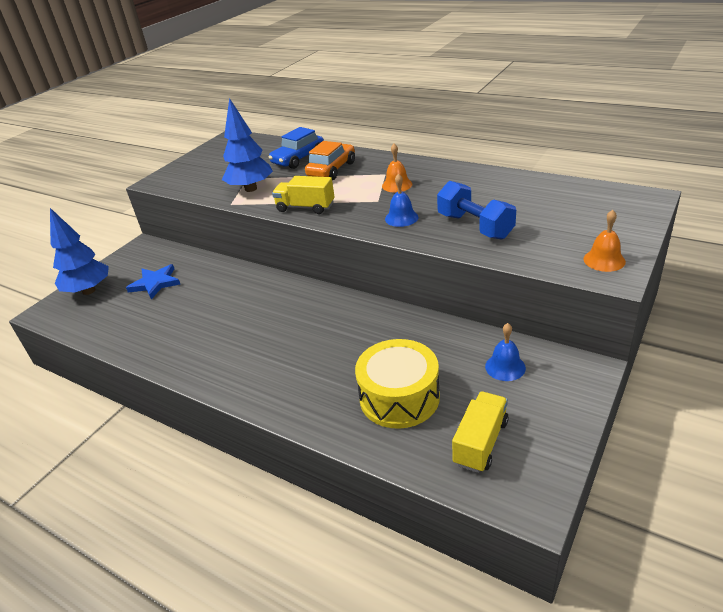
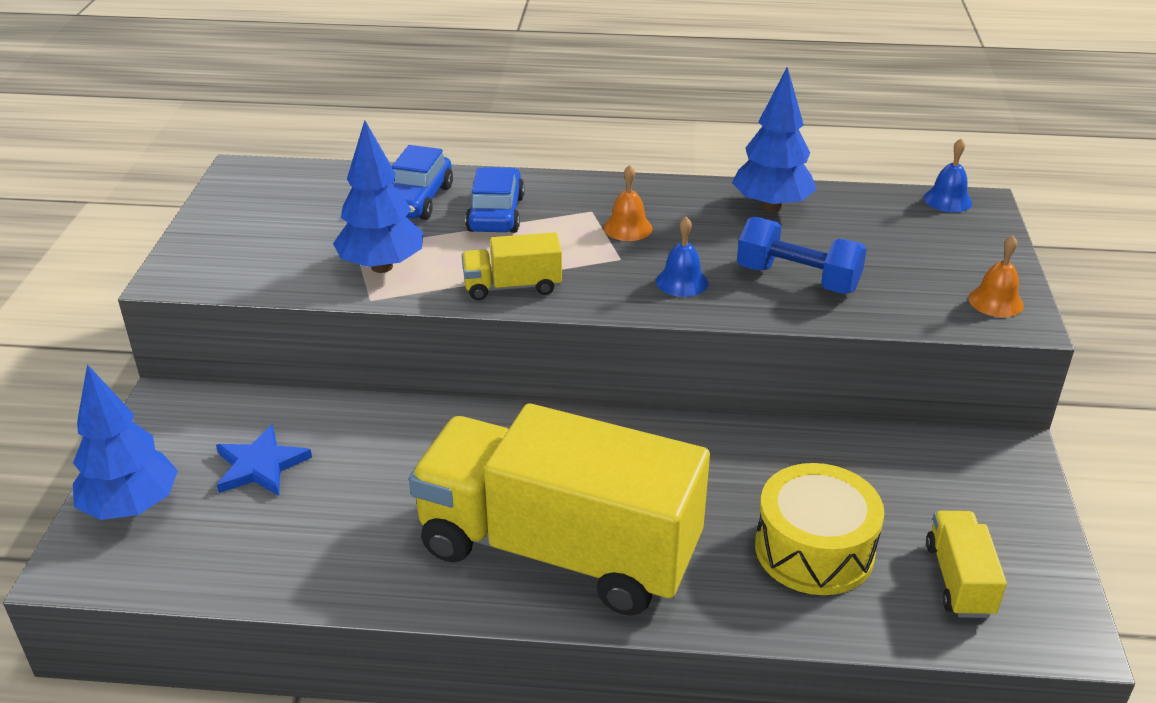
camera: 30 degrees left, 0 degrees up
orange car [305,141,355,180] -> blue car [465,167,525,233]
blue bell [485,323,526,381] -> blue bell moved to [924,139,972,212]
none -> yellow truck [409,404,710,616]
none -> blue tree [732,66,817,212]

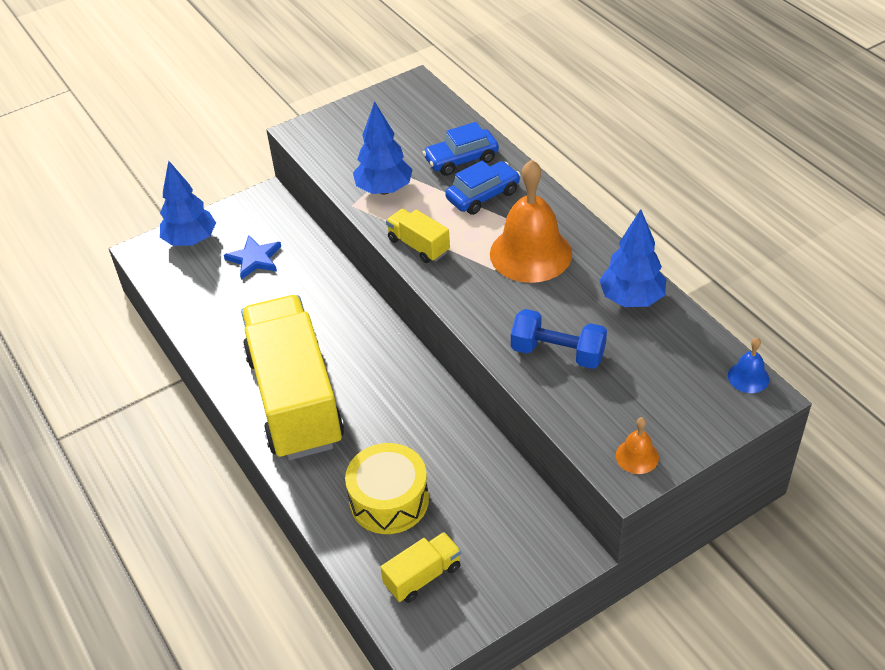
camera: 55 degrees right, 10 degrees up
orange bell [603,165,652,241] -> orange bell [490,160,572,283], size x2.25
blue bell [656,216,708,297] -> none
blue dumbbell [737,217,867,294] -> blue dumbbell turned 60 degrees counterclockwise [511,309,607,369]

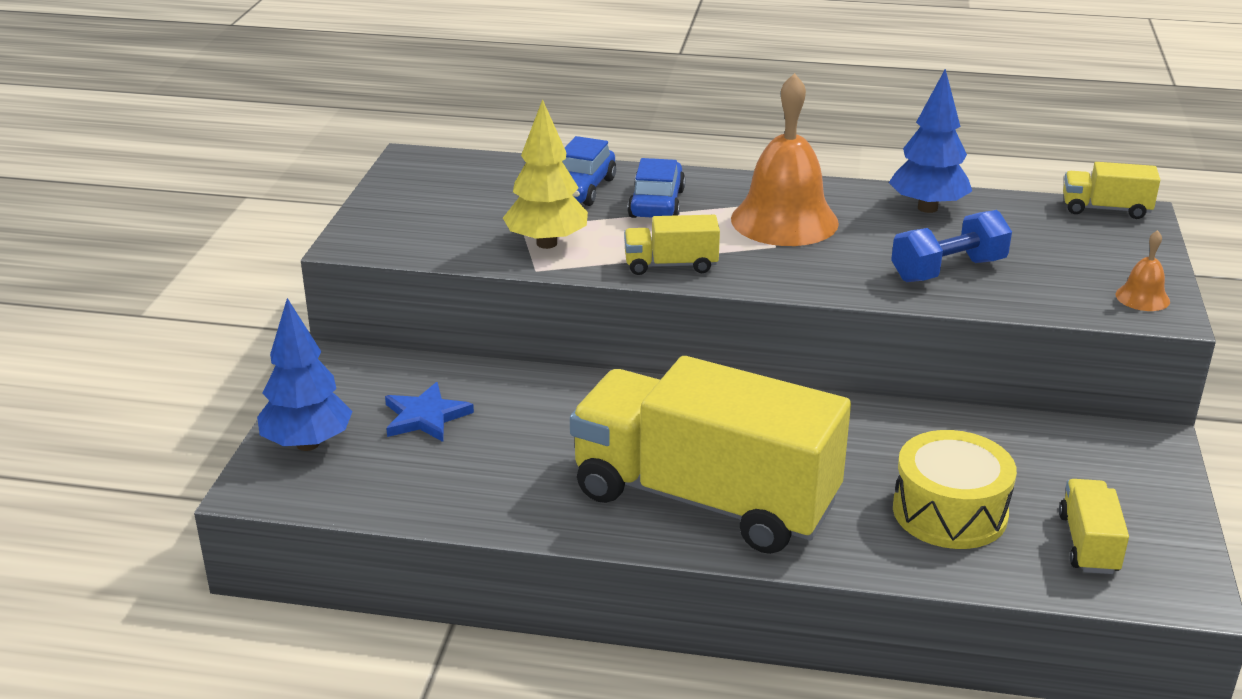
camera: 50 degrees left, 15 degrees down
blue tree [353,101,413,195] -> yellow tree [503,99,588,249]
blue bell [728,338,769,393] -> yellow truck [1063,162,1160,219]

